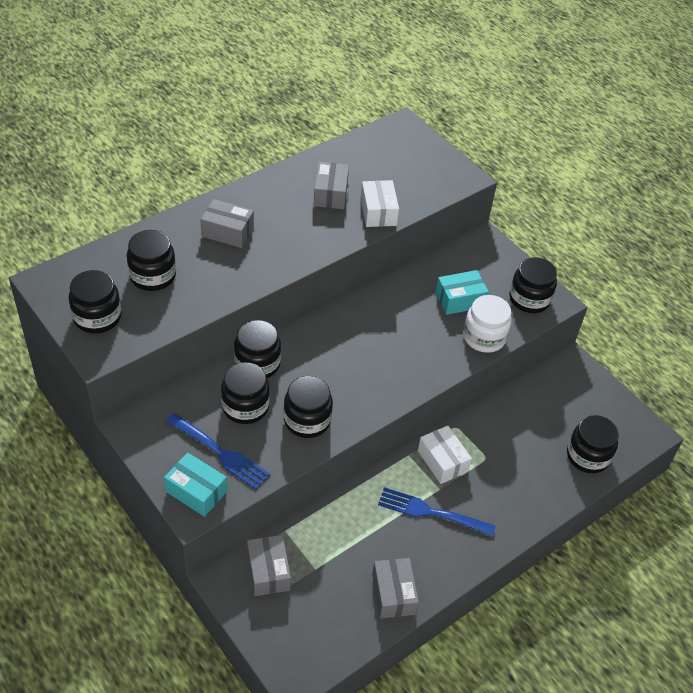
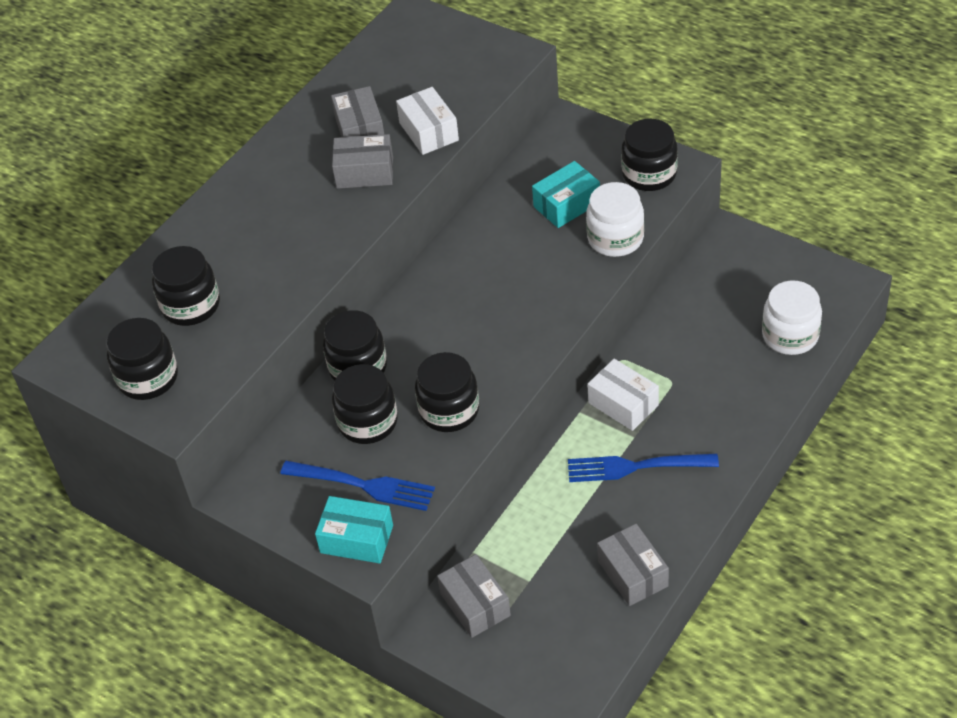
camera: 10 degrees left, 0 degrees up
grey box [200,199,254,248] -> grey box moved to [332,134,393,189]
black jar [567,415,619,473] -> white jar [762,281,822,355]

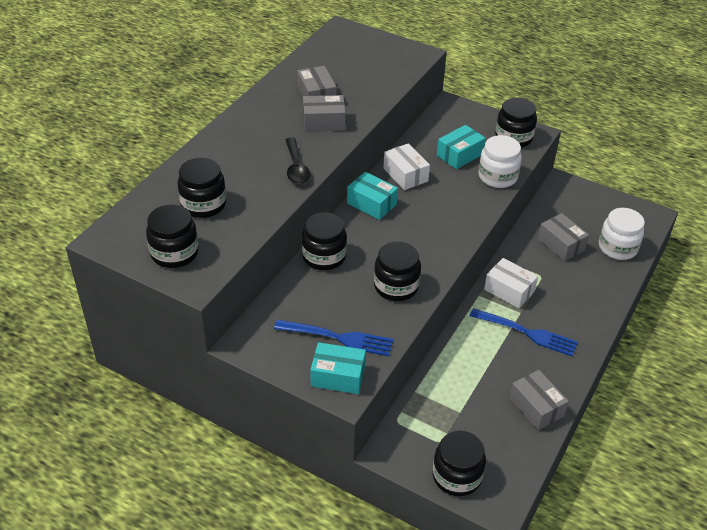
camera: 10 degrees left, 5 degrees down
black jar [332,364,398,444] -> black jar moved to [433,430,486,496]
white box [396,87,459,155] -> white box moved to [383,143,430,190]
grey box [437,554,511,638] -> grey box moved to [538,213,589,261]
blue fork [568,454,719,482] -> blue fork turned 150 degrees counterclockwise [470,308,578,356]
none -> black spoon [285,137,310,184]
none -> turquoise box [347,172,398,220]

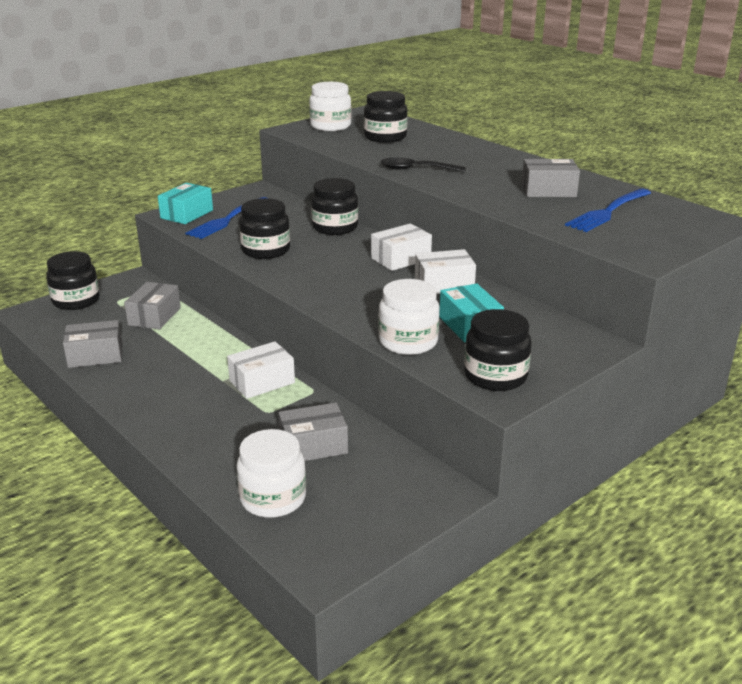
camera: 110 degrees right, 15 degrees down
black jar [146,205,199,268] -> white jar [309,82,351,131]
grey box [303,95,346,132] -> grey box moved to [124,282,181,330]
turquoise box [347,172,398,220] -> white box [371,224,432,271]
blue fork [470,308,578,356] -> blue fork moved to [565,189,651,232]

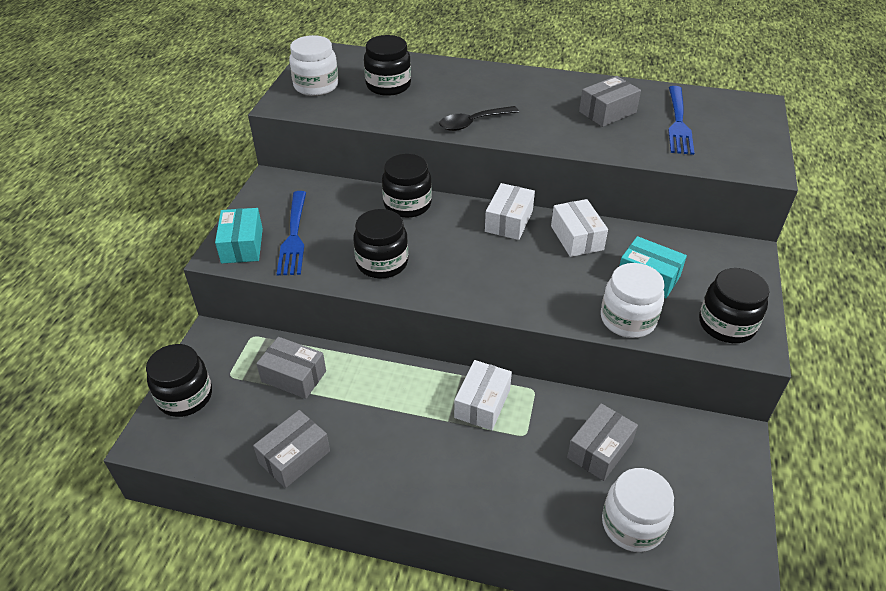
camera: 35 degrees left, 15 degrees up
grey box [124,282,181,330] -> grey box turned 45 degrees counterclockwise [256,337,326,399]
white box [415,249,476,294] -> white box turned 60 degrees counterclockwise [551,199,608,257]

